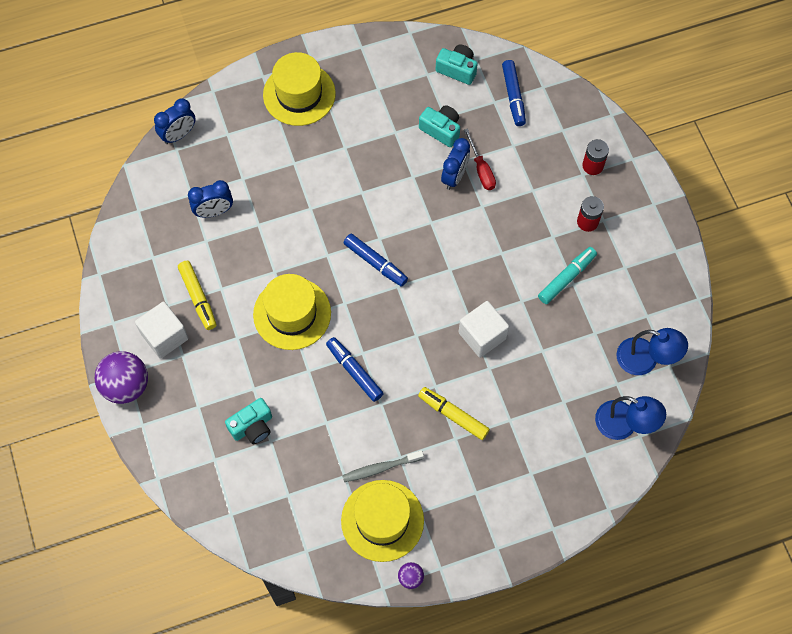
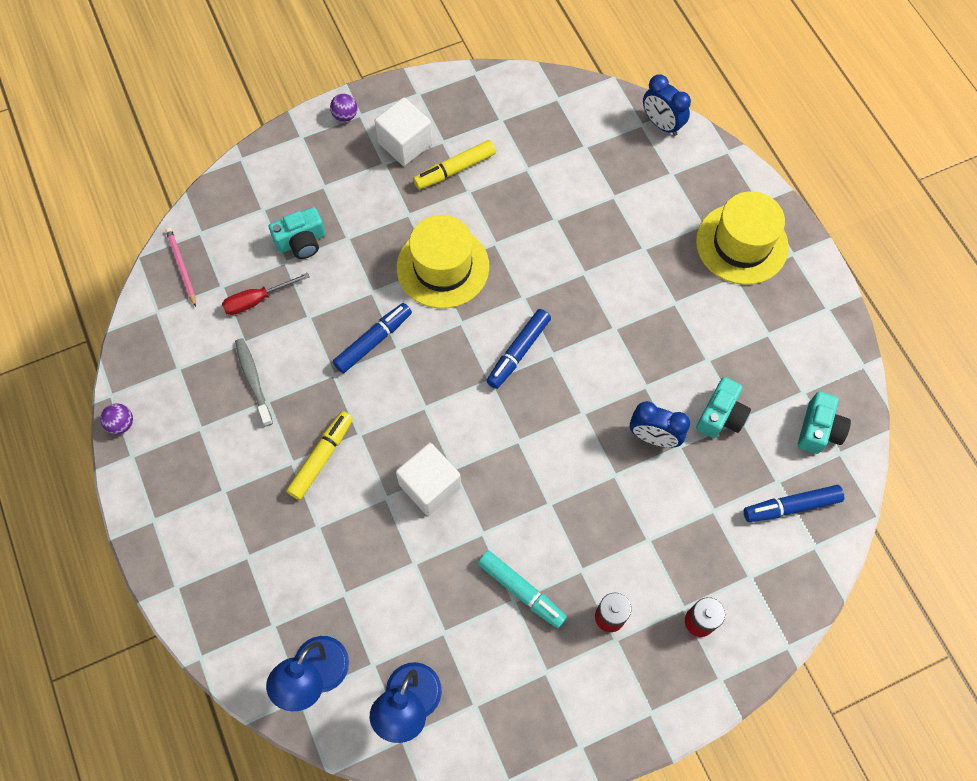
camera: 85 degrees right, 0 degrees up
purple ball [95,351,148,404] -> purple ball [330,94,357,122], size x0.48
blue clock [188,180,233,218] -> none
turquoise camera [225,398,272,444] -> turquoise camera turned 75 degrees counterclockwise [269,207,325,259]
yellow hat [341,480,424,562] -> none
red screwdriver [464,128,496,190] -> red screwdriver moved to [222,273,310,315]
none -> pink pencil [166,228,196,307]

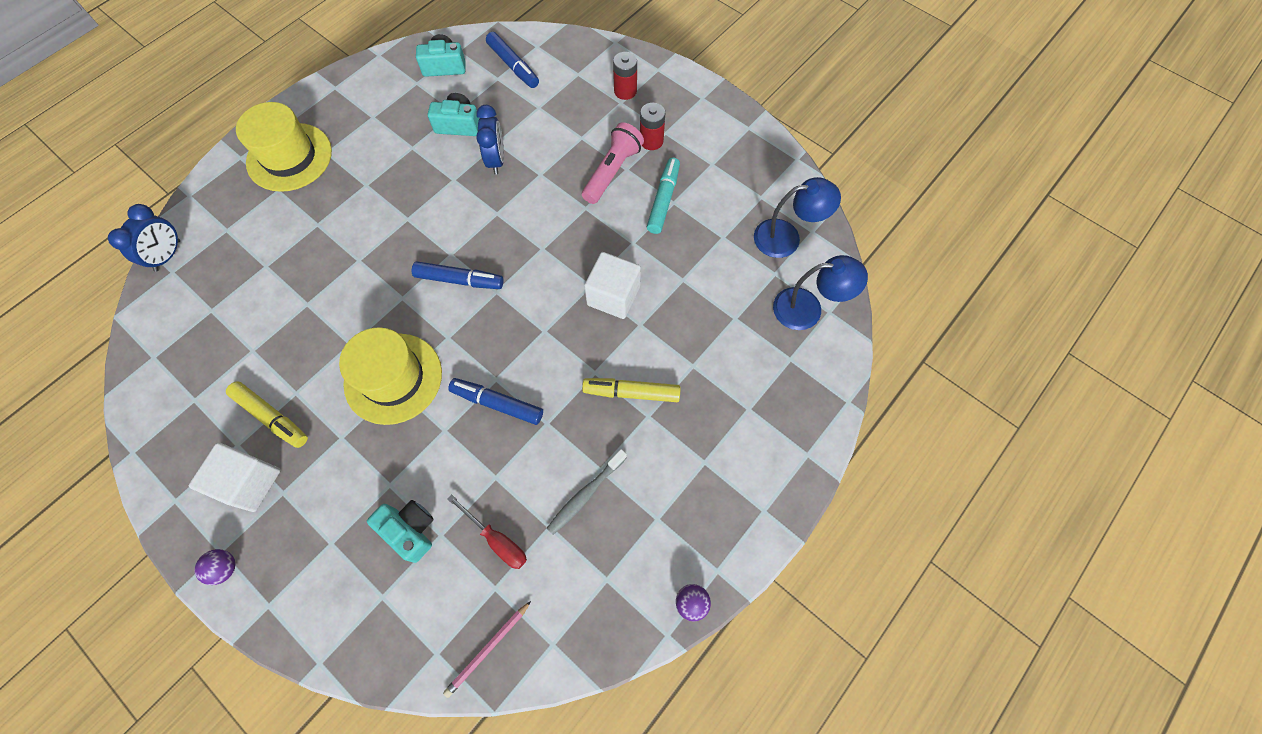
camera: 115 degrees left, 0 degrees up
none -> pink flashlight [582,122,644,204]

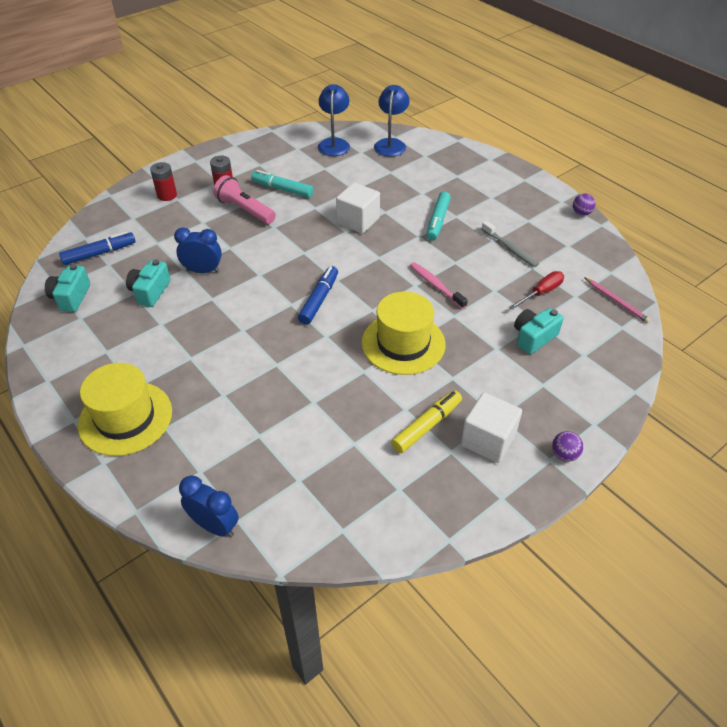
camera: 80 degrees left, 20 degrees down
blue marker [448,378,543,425] -> pink toothbrush [410,262,468,309]
yellow marker [582,378,681,402] -> turquoise marker [426,192,451,241]

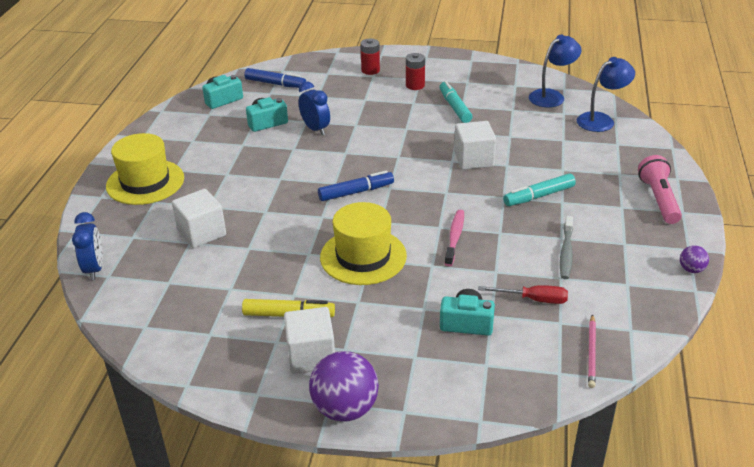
camera: 50 degrees right, 10 degrees down
pink flashlight [213,175,276,224] -> pink flashlight moved to [638,155,682,224]
purple ball [552,431,583,462] -> purple ball [309,351,379,422], size x2.09
none -> white cube [172,189,226,248]

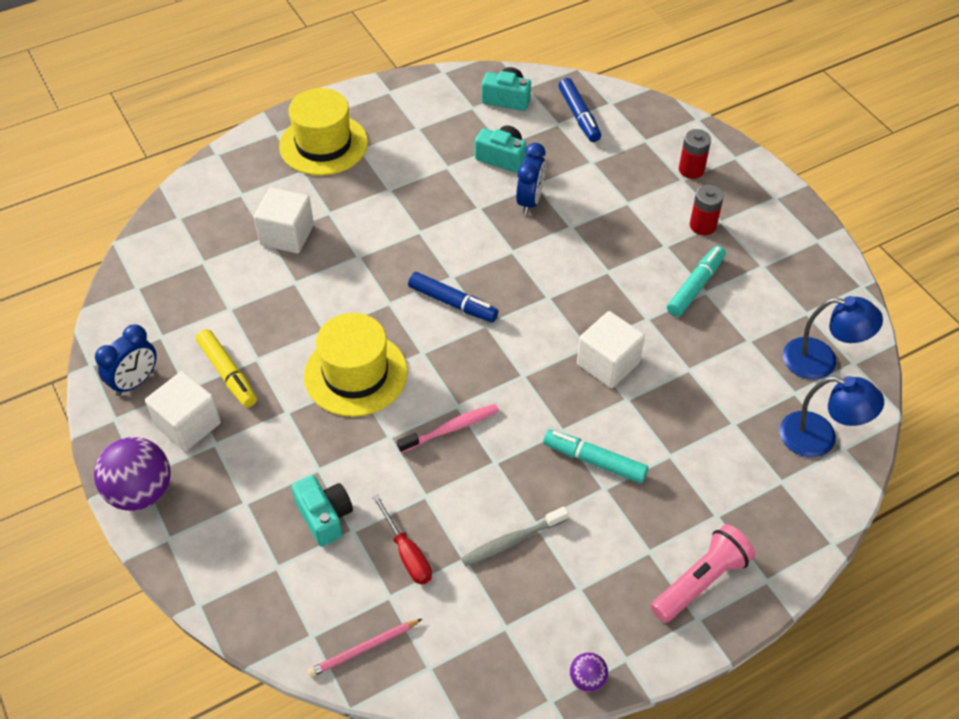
camera: 50 degrees right, 15 degrees up
blue clock [72,212,103,280] -> blue clock moved to [95,325,157,396]

